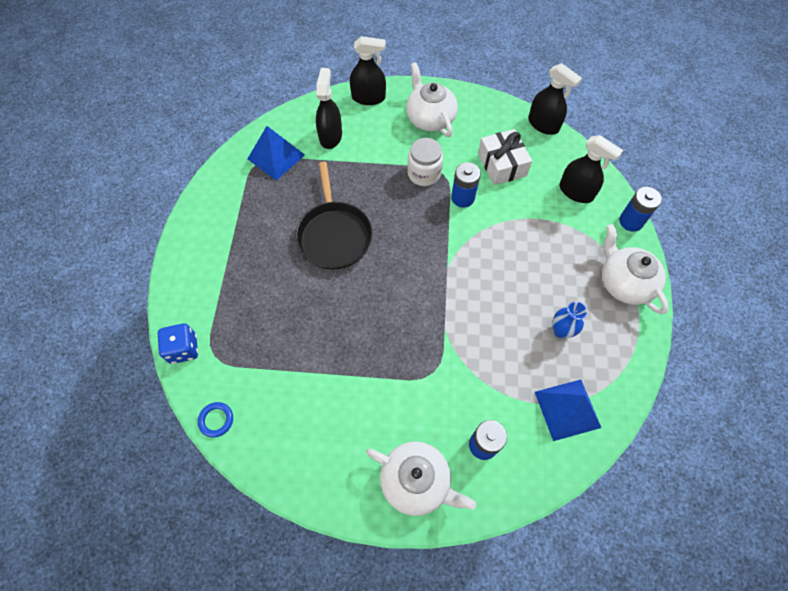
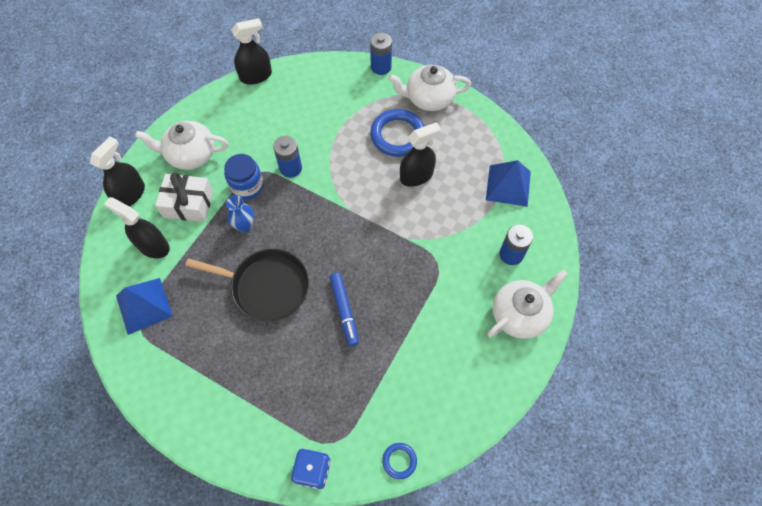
camera: 65 degrees left, 0 degrees up
white jar [408,138,443,186] -> blue jar [224,154,264,200]
white gift [478,129,532,185] -> white gift moved to [155,172,213,222]
blue vase [553,302,587,339] -> blue vase moved to [226,196,254,233]
black spray bottle [560,135,623,203] -> black spray bottle moved to [400,122,441,187]
none -> blue marker [330,273,359,346]
none -> blue ring [370,109,424,157]

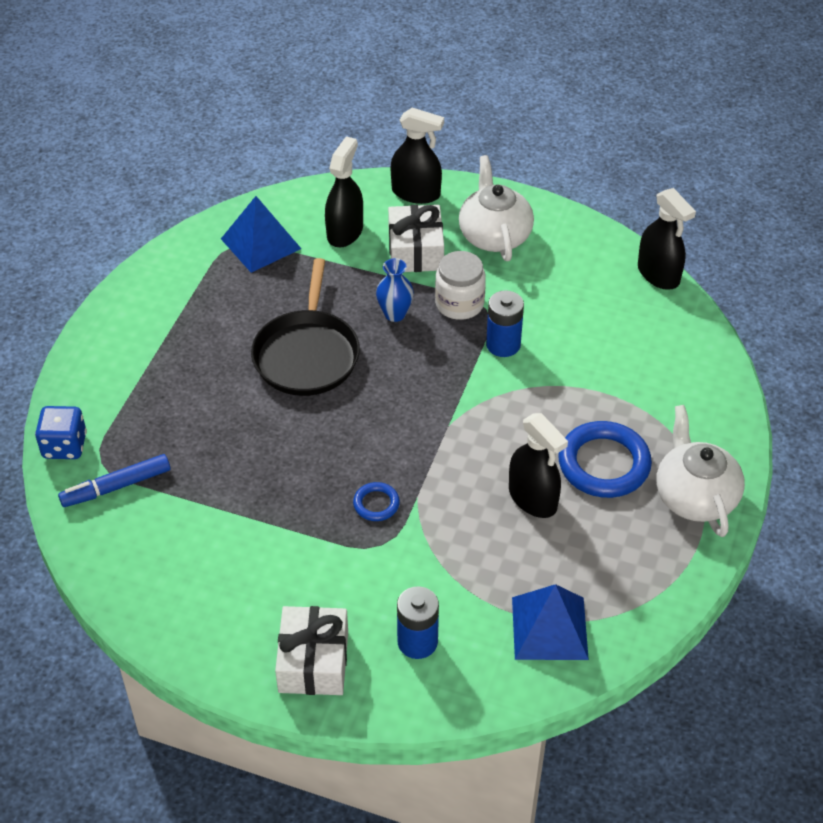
camera: 80 degrees right, 15 degrees down
blue jar [224,154,264,200] -> white jar [435,251,486,320]
blue marker [330,273,359,346] -> blue marker moved to [58,454,170,507]
blue battery [370,32,392,75] -> none
blue ring [382,443,417,479] -> blue ring moved to [353,482,400,521]
white teapot [487,270,568,339] -> white gift [275,606,348,695]

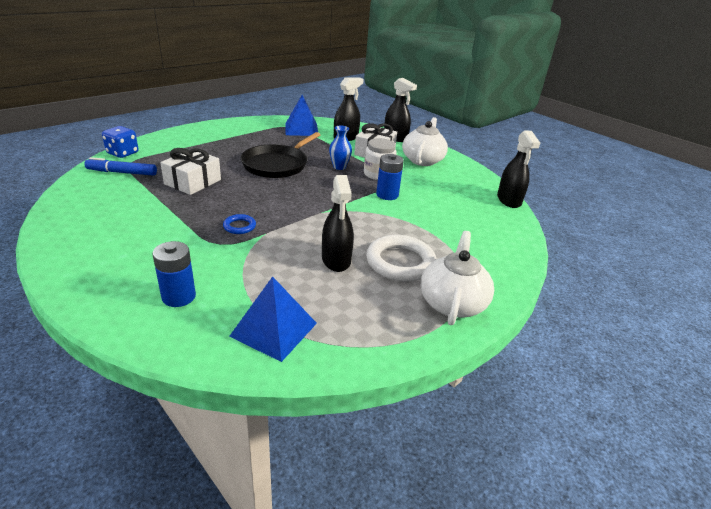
camera: 25 degrees right, 15 degrees down
white gift [275,606,348,695] -> white gift moved to [160,148,221,195]
blue ring [558,421,652,498] -> white ring [366,235,436,281]

